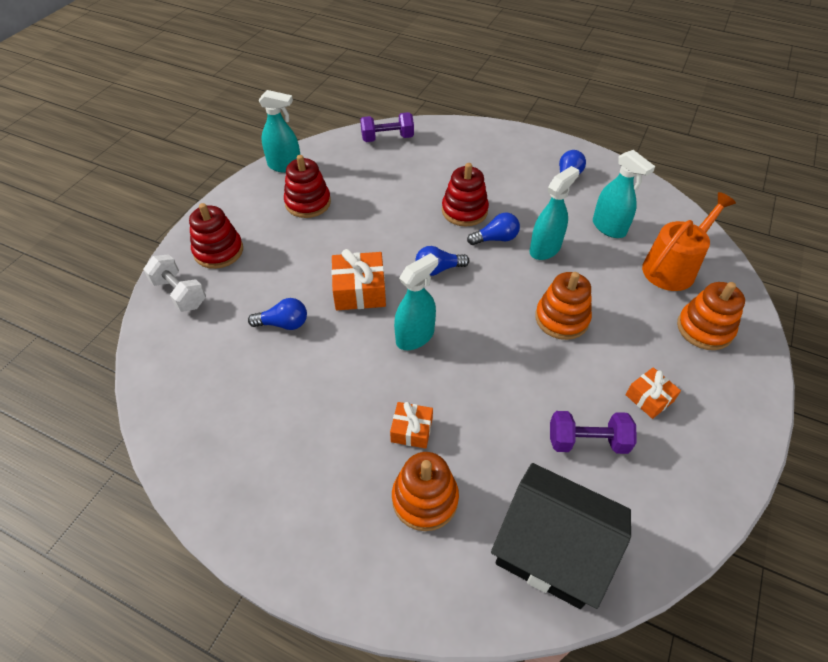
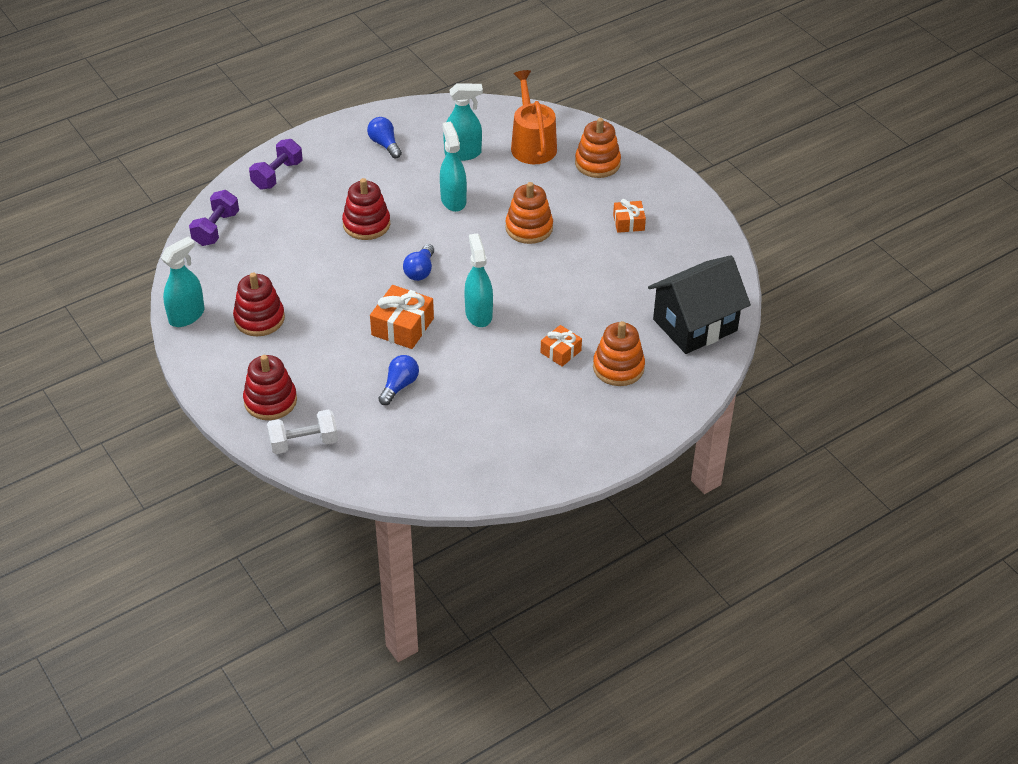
camera: 60 degrees left, 5 degrees down
blue light bulb [467,213,520,245] -> none
purple dumbbell [550,411,637,454] -> purple dumbbell moved to [249,139,303,190]

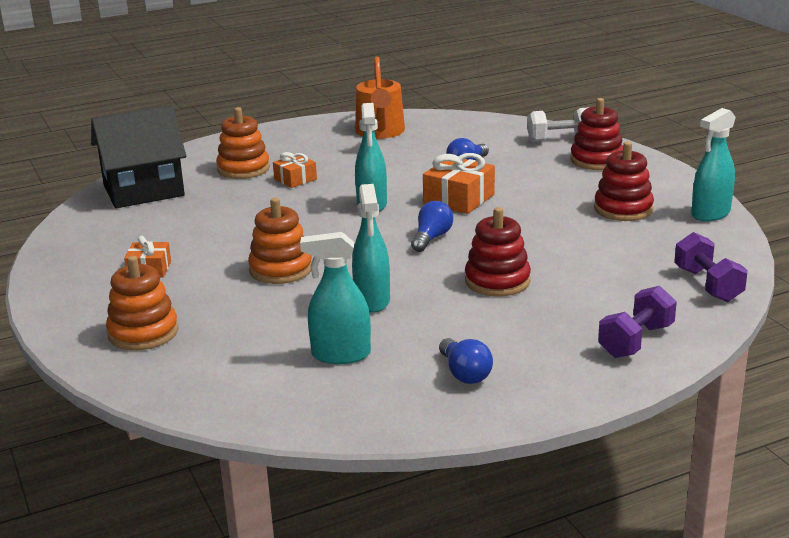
camera: 170 degrees left, 20 degrees down
purple dumbbell [189,190,239,246] -> purple dumbbell turned 45 degrees counterclockwise [674,232,748,302]
orange watering can [511,70,557,164] -> orange watering can moved to [355,56,405,139]

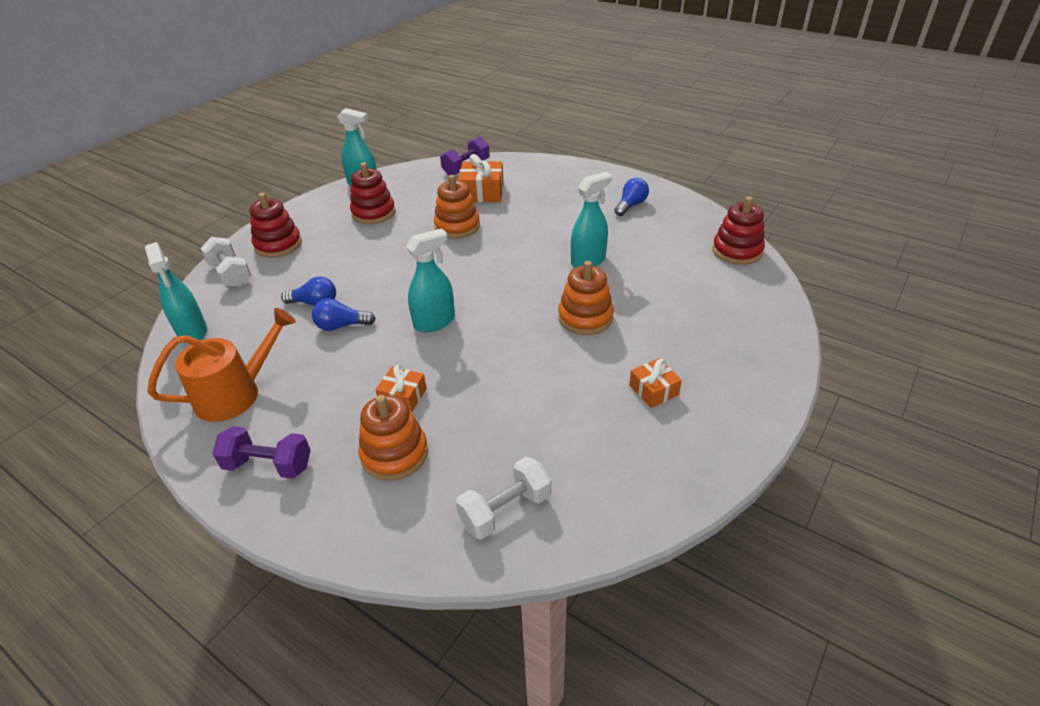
camera: 120 degrees left, 15 degrees up
black house [91,105,186,208] -> white dumbbell [456,457,551,540]
orange stacking toy [106,256,178,351] -> orange stacking toy moved to [434,175,480,239]
turquoise spray bottle [300,232,371,364] -> turquoise spray bottle moved to [145,242,207,343]
blue light bulb [411,201,453,252] -> blue light bulb moved to [312,298,376,331]
orange gift [423,153,495,214] -> orange gift moved to [458,154,504,202]
red stacking toy [465,207,531,296] -> red stacking toy moved to [712,196,765,265]
purple dumbbell [598,286,677,358] -> purple dumbbell moved to [212,426,311,479]

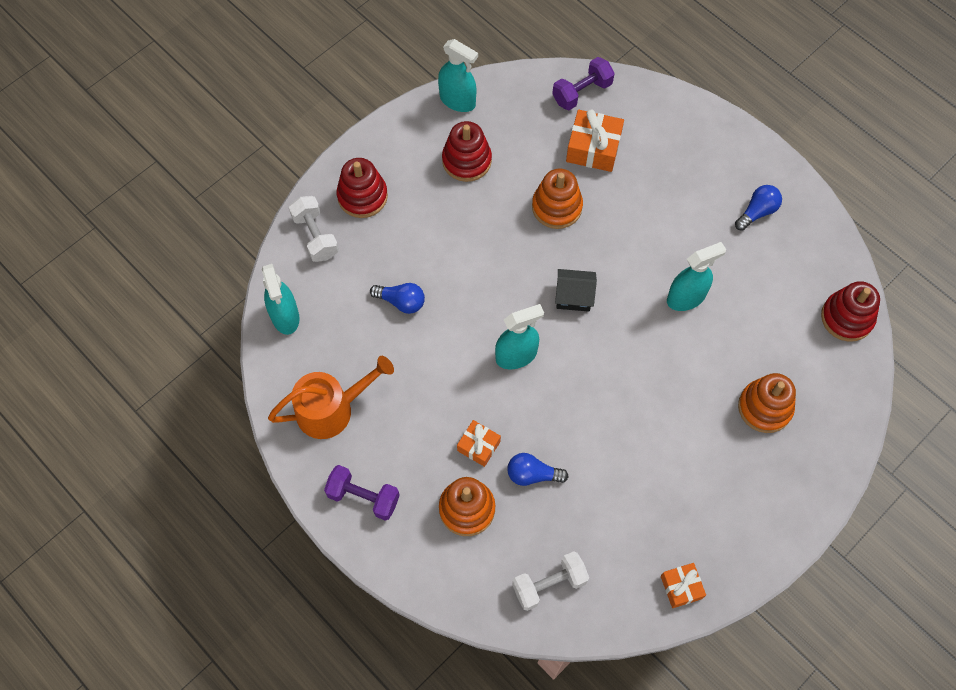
camera: 10 degrees right, 25 degrees up
blue light bulb [312,298,376,331] -> blue light bulb moved to [507,453,569,486]
orange stacking toy [558,261,614,335] -> orange stacking toy moved to [738,373,796,433]
orange gift [629,358,682,408] -> orange gift moved to [661,563,706,608]
none -> black house [555,269,597,312]

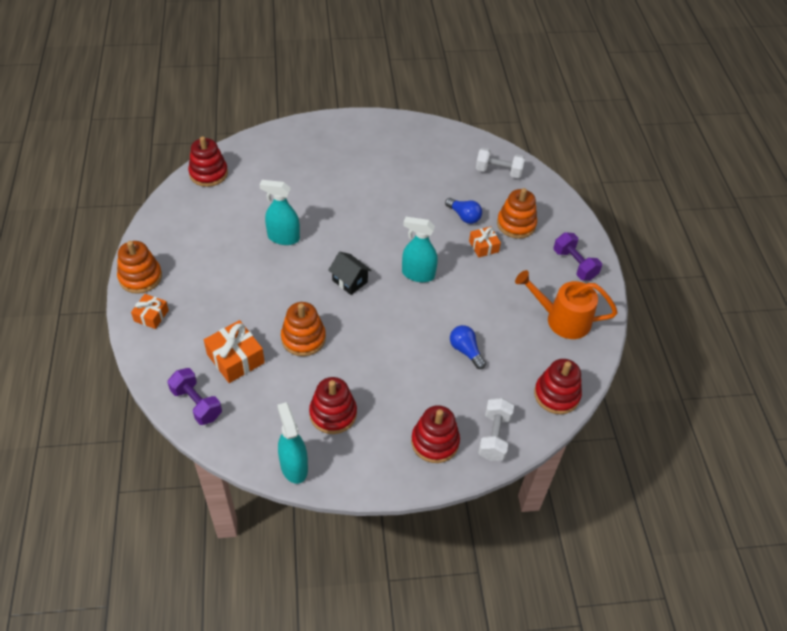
camera: 145 degrees left, 15 degrees down
turquoise spray bottle [262,264,299,335] -> red stacking toy [534,359,582,414]
purple dumbbell [552,57,615,110] -> purple dumbbell turned 45 degrees clockwise [167,368,222,425]
orange gift [661,563,706,608] -> orange gift moved to [131,294,169,329]
blue light bulb [735,185,782,231] -> none
orange stacking toy [738,373,796,433] -> orange stacking toy moved to [117,241,162,294]

